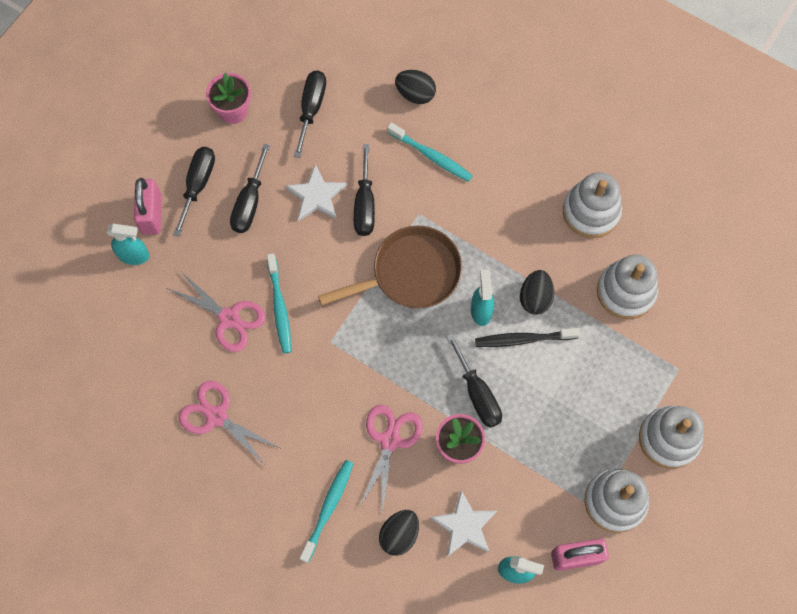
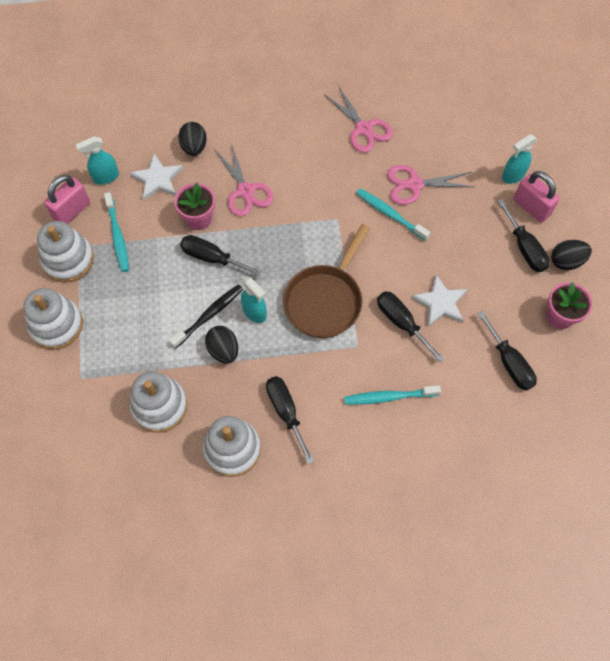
camera: 140 degrees right, 5 degrees down
pink scissors [179,381,280,467] -> pink scissors turned 60 degrees clockwise [325,87,393,153]
black screwdriver [230,144,270,233] -> black screwdriver moved to [266,376,314,464]
turquoise toothbrush [300,460,354,563] -> turquoise toothbrush moved to [104,192,129,272]
black egg [395,70,436,104] -> black egg moved to [551,240,592,270]

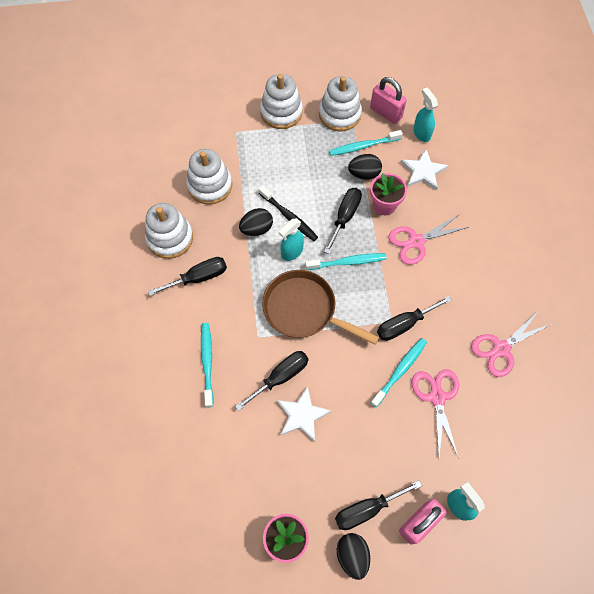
camera: 90 degrees right, 0 degrees up
black egg [178,122,207,156] -> black egg moved to [348,154,382,180]
black screwdriver [477,311,537,391] -> black screwdriver moved to [377,296,452,341]
none -> turquoise toothbrush [305,253,387,270]

